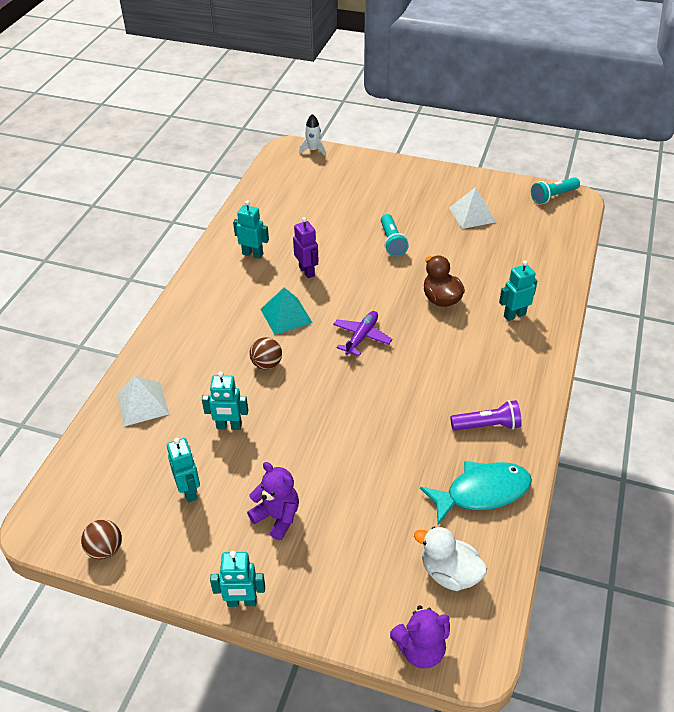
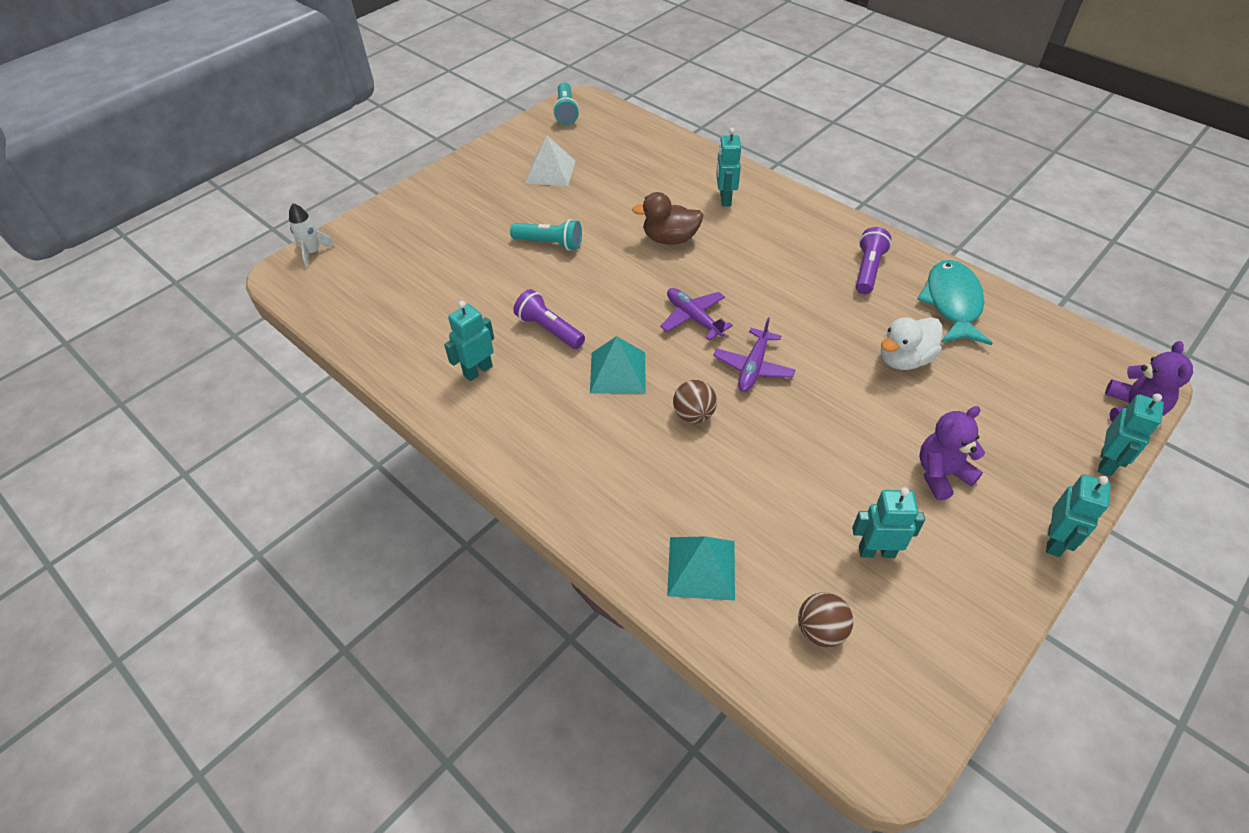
camera: 65 degrees left, 5 degrees up
brown ball [81,520,122,560] -> brown ball moved to [798,592,853,647]
white pyramid [117,376,169,427] -> turquoise pyramid [667,536,735,601]
turquoise robot [202,372,248,430] -> turquoise robot moved to [1098,393,1164,476]
purple robot [293,217,319,278] -> purple flashlight [513,289,585,349]
white duck [414,527,487,591] -> white duck moved to [881,317,943,370]
none -> purple plane [713,318,796,392]

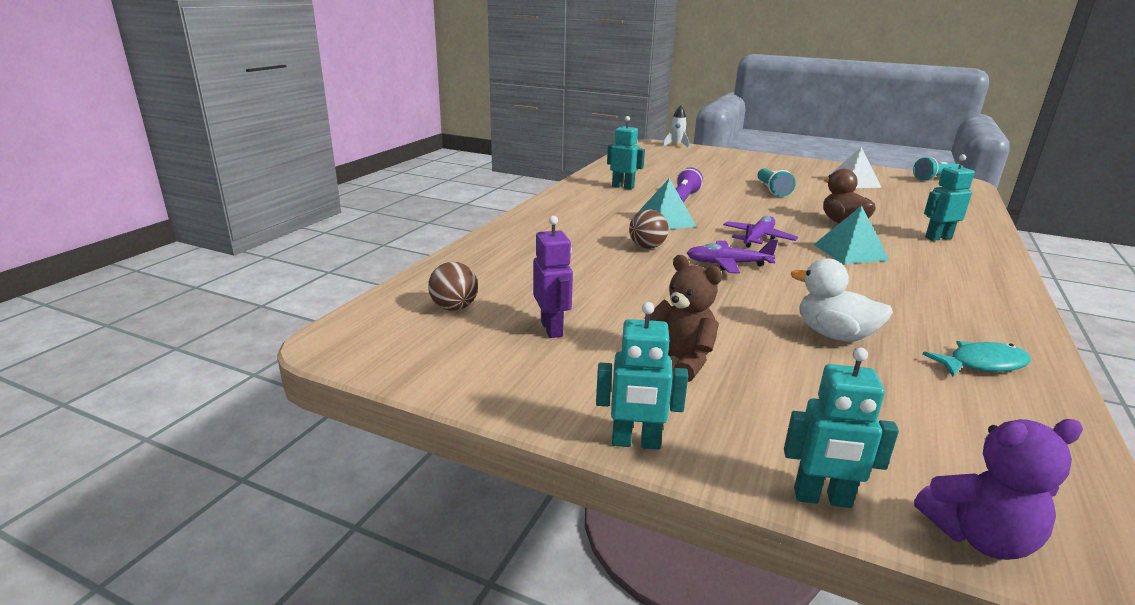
camera: 70 degrees right, 25 degrees down
turquoise pyramid [667,536,735,601] -> turquoise pyramid moved to [813,206,890,264]
turquoise robot [852,487,925,558] -> purple robot [533,216,573,338]
purple flashlight [856,227,891,294] -> none
turquoise fish [917,260,993,345] -> turquoise fish [922,341,1031,376], size x0.63
purple teddy bear [919,406,985,501] -> brown teddy bear [644,255,722,382]

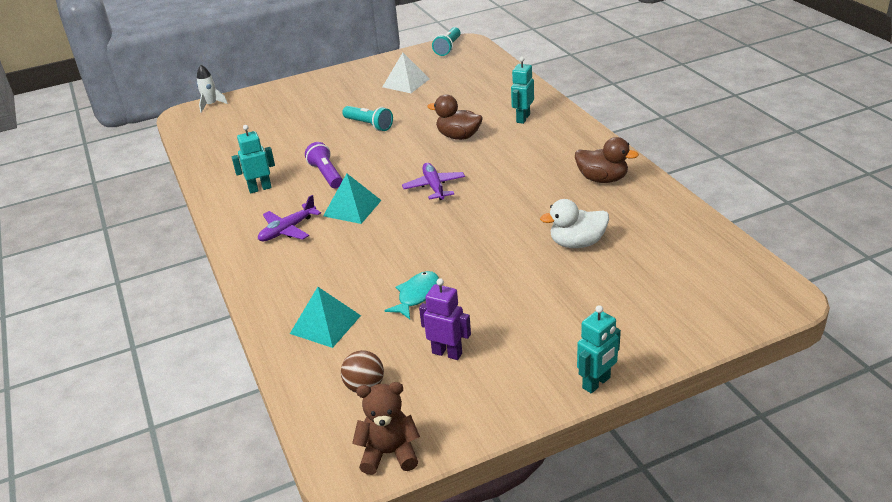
camera: 45 degrees left, 10 degrees up
brown ball [629,209,669,249] -> none
brown teddy bear [644,255,722,382] -> brown teddy bear moved to [352,382,420,475]
purple plane [687,239,778,274] -> purple plane moved to [258,195,321,241]
turquoise robot [784,347,899,508] -> none
turquoise pyramid [813,206,890,264] -> turquoise pyramid moved to [290,287,361,348]
purple teddy bear [914,419,1083,560] -> none
turquoise fish [922,341,1031,376] -> turquoise fish moved to [384,271,439,319]
none -> brown duck [575,137,639,183]

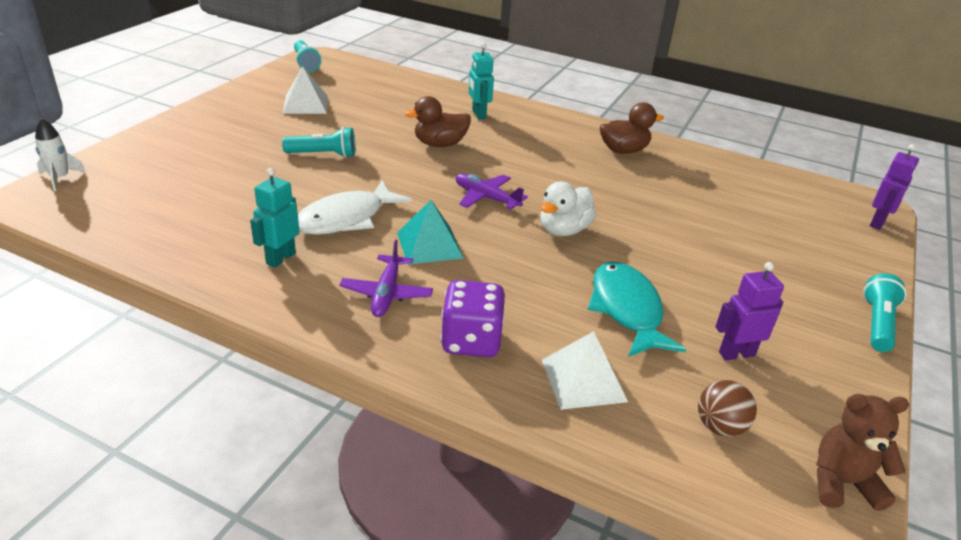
camera: 45 degrees left, 0 degrees up
turquoise pyramid [290,287,361,348] -> white pyramid [542,331,628,410]
purple flashlight [305,142,343,189] -> white fish [298,180,412,235]
brown teddy bear [352,382,420,475] -> brown teddy bear turned 45 degrees clockwise [816,394,909,511]
turquoise fish [384,271,439,319] -> turquoise fish [588,261,686,357], size x1.58
white duck [540,199,609,248] -> white duck moved to [540,181,596,236]
turquoise robot [577,305,621,394] -> turquoise flashlight [863,274,907,352]
none -> purple dice [440,280,505,357]
none -> purple robot [870,144,919,230]

